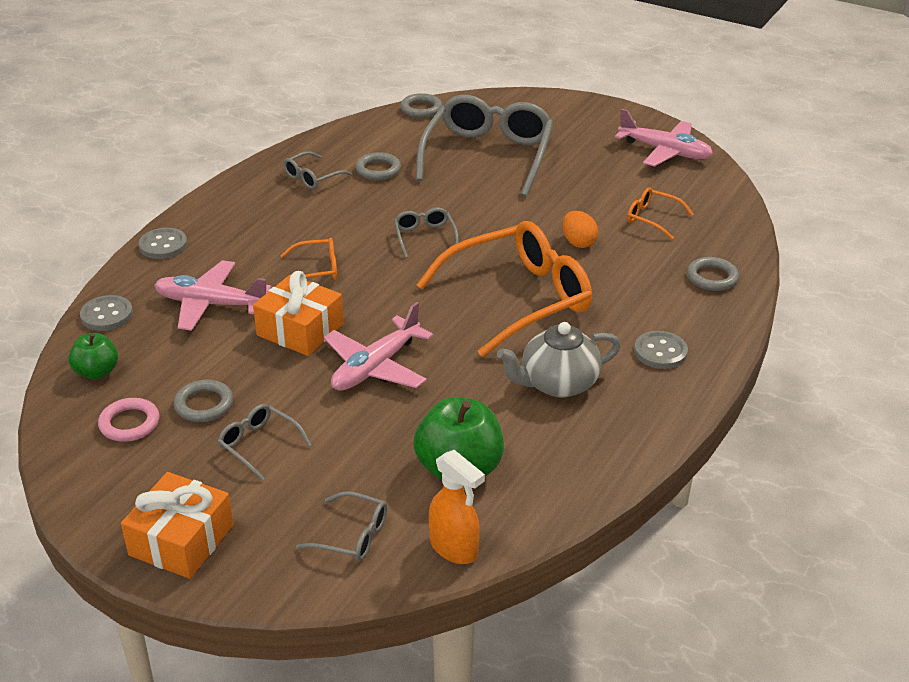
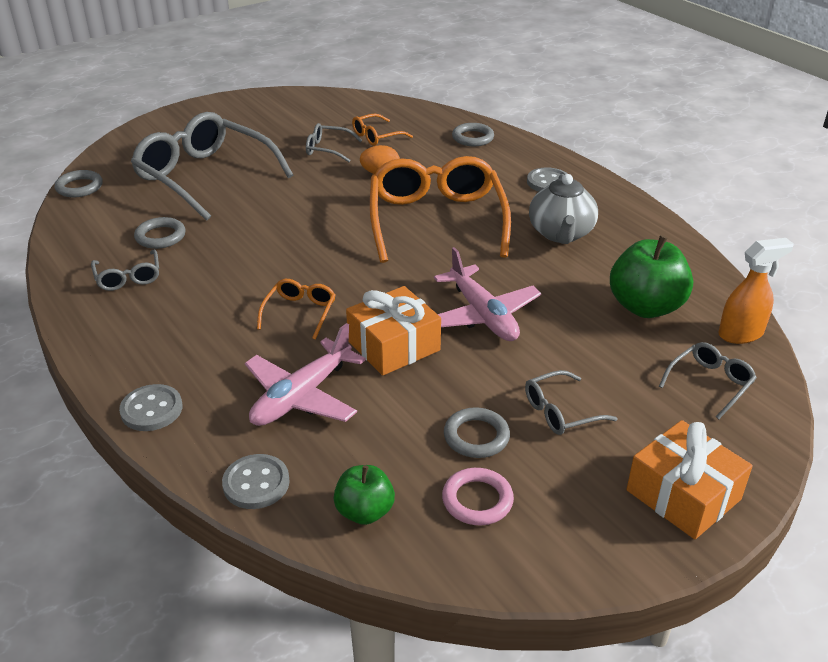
camera: 65 degrees left, 0 degrees up
grey glasses [394,208,459,258] -> grey glasses moved to [306,123,362,162]
pink plane [615,109,713,167] -> none

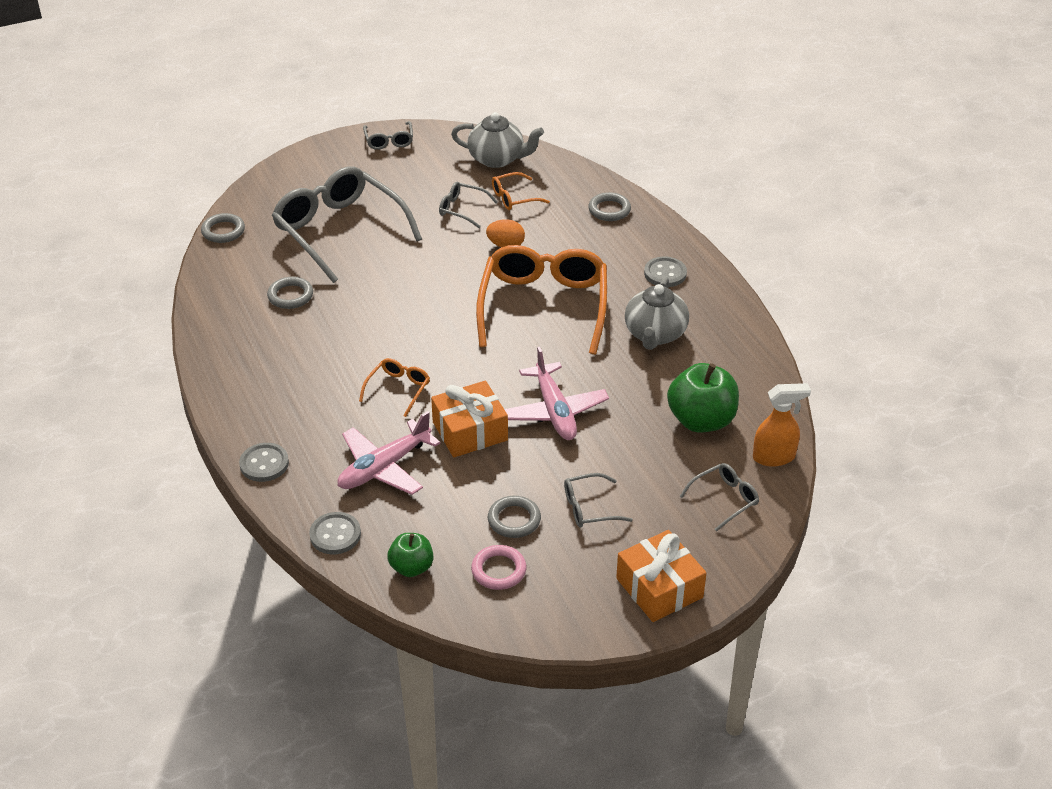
camera: 10 degrees right, 5 degrees up
grey glasses [91,249,159,291] -> grey glasses moved to [363,121,413,150]
none -> grey teapot [451,112,544,168]

